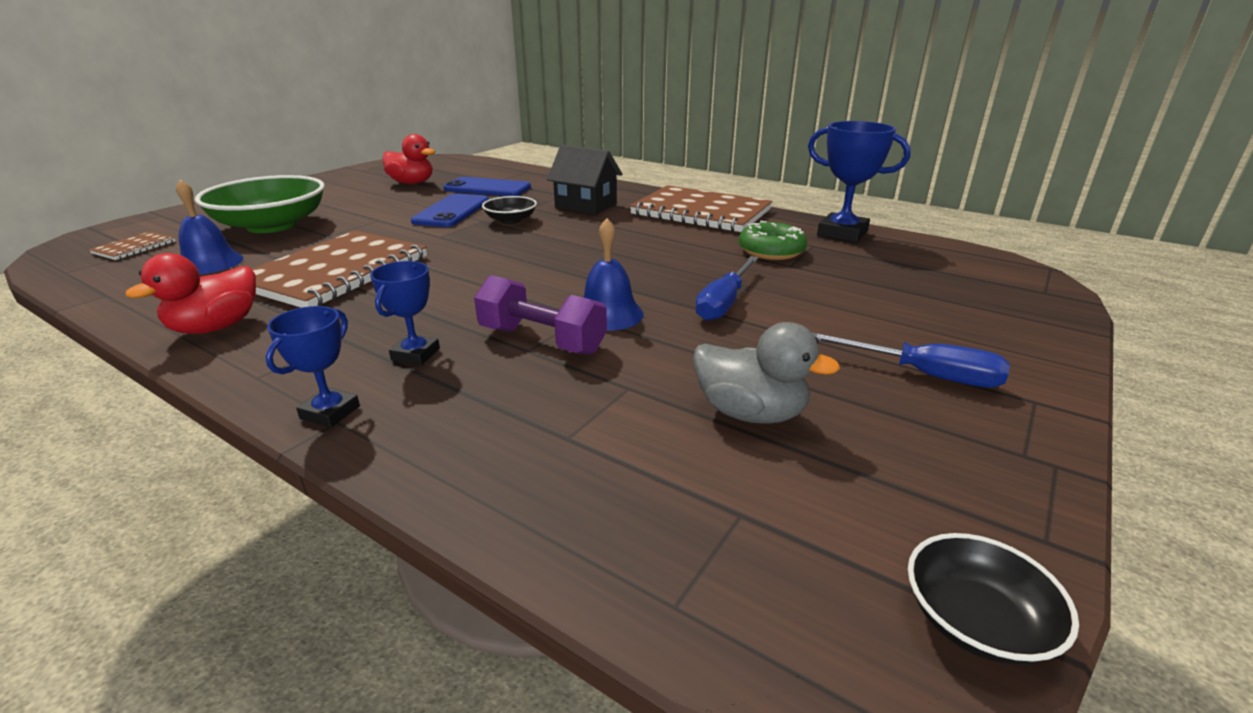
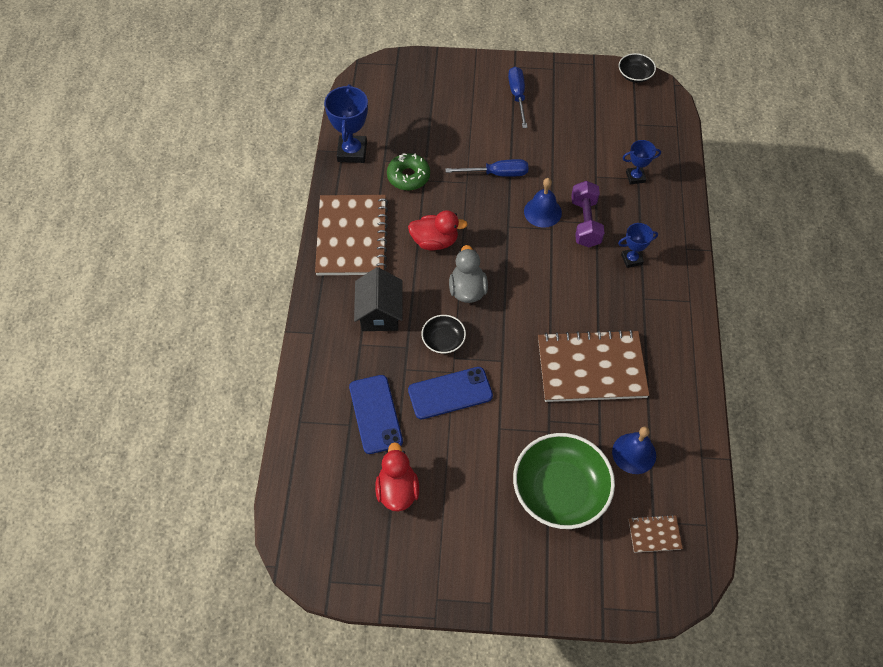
camera: 120 degrees left, 30 degrees up
red duck [125,253,256,334] -> red duck moved to [408,210,468,251]
blue trophy [265,306,360,428] -> blue trophy moved to [622,140,661,184]
grey duck [693,322,840,424] -> grey duck moved to [449,245,488,303]

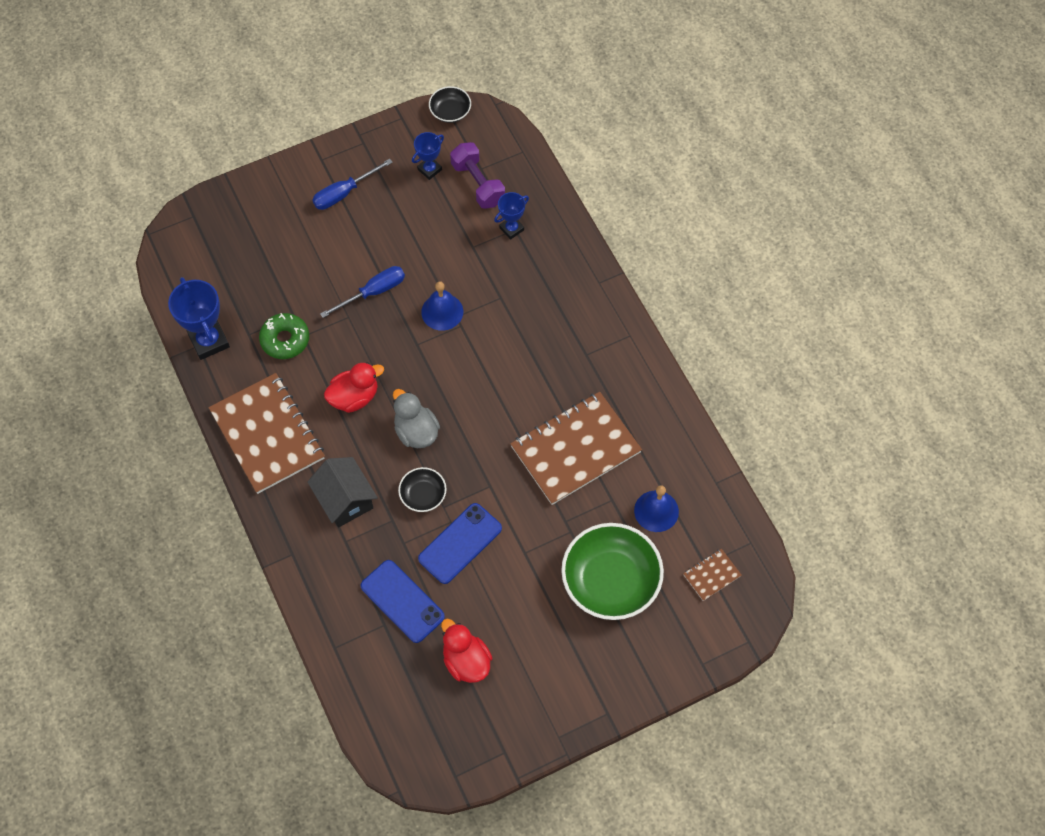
camera: 30 degrees left, 5 degrees up
blue screwdriver [508,67,528,128] -> blue screwdriver turned 90 degrees counterclockwise [312,159,393,210]
purple dumbbell [571,181,605,247] -> purple dumbbell moved to [450,142,505,209]
blue trophy [618,223,658,268] -> blue trophy moved to [412,132,444,180]

